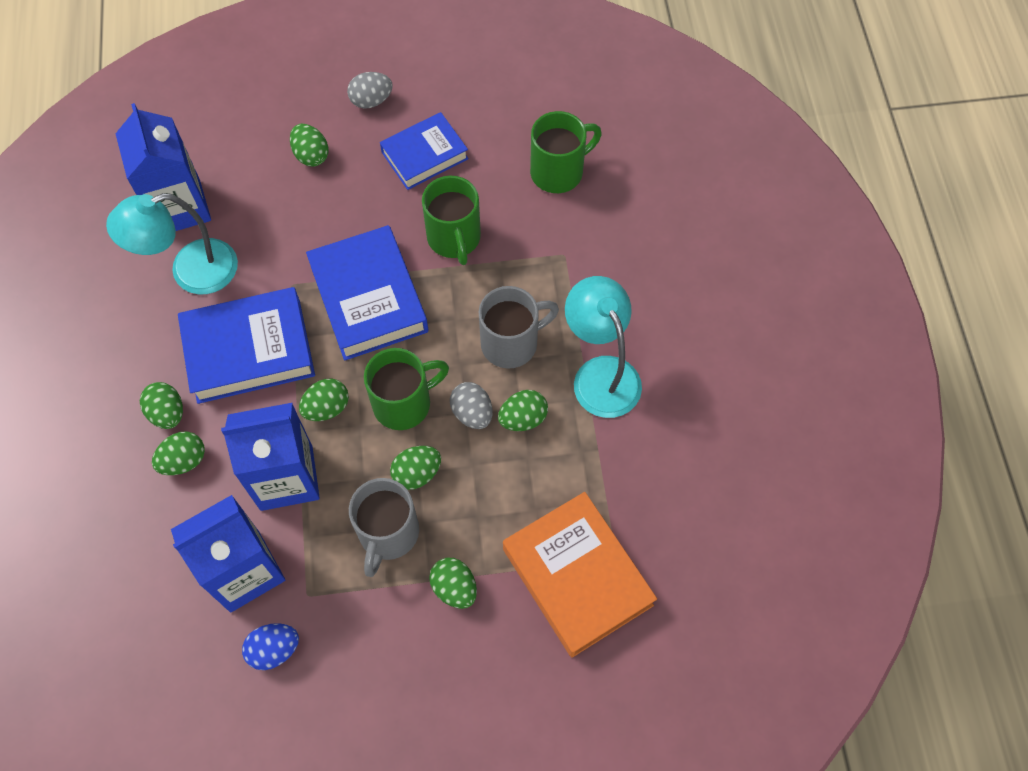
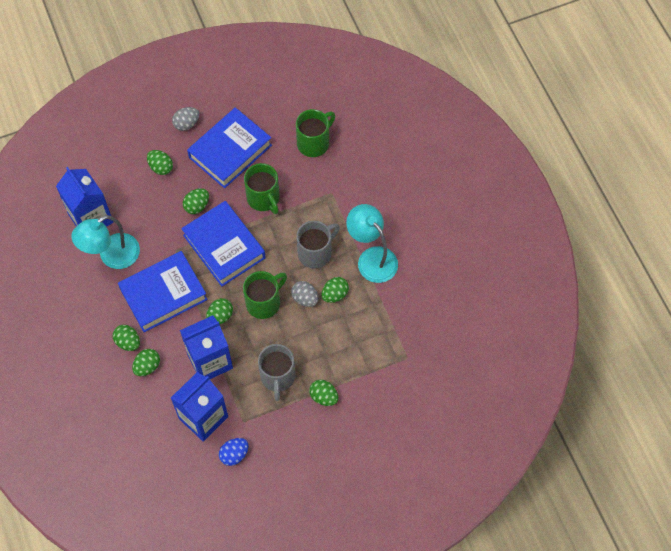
camera: 15 degrees left, 0 degrees up
blue book [380,112,469,190] -> blue book [187,107,272,188], size x1.54
green egg [390,446,441,490] -> green egg moved to [183,188,209,214]
orange book [503,492,657,657] -> none

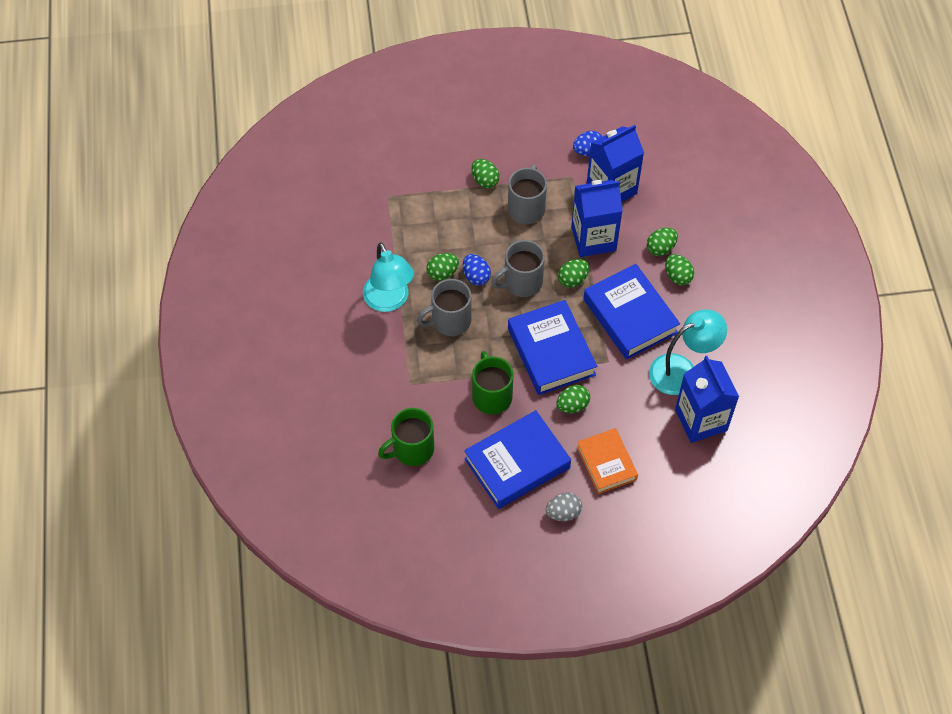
camera: 165 degrees left, 5 degrees down
blue book [118,251,208,332] -> blue book turned 75 degrees clockwise [584,264,680,360]
green egg [147,150,173,175] -> orange book [577,428,638,494]
green mug [243,271,287,319] -> grey mug [491,240,545,297]
grey egg [291,281,318,307] -> blue egg [463,254,491,285]

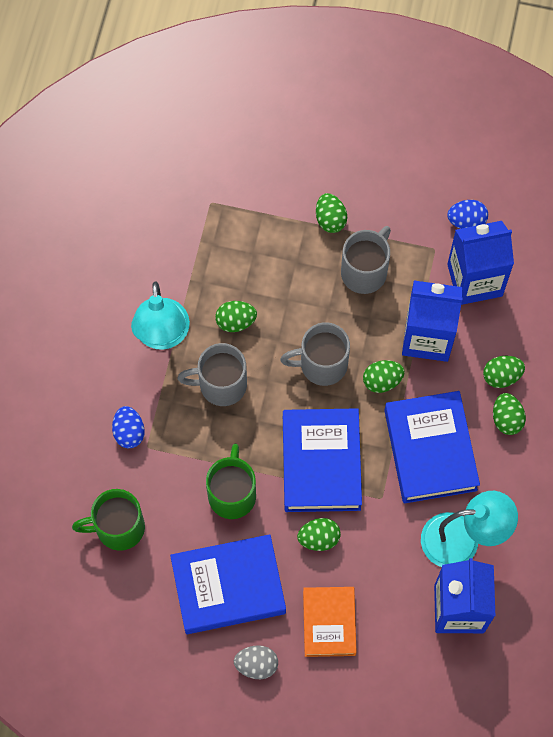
camera: 20 degrees right, 10 degrees up
blue egg [463,254,491,285] -> blue egg moved to [112,406,145,448]

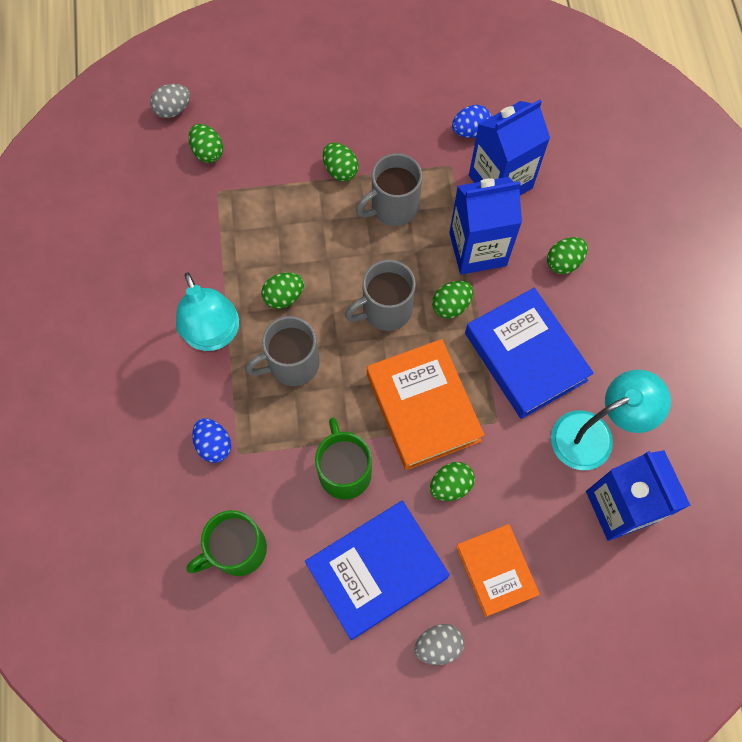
camera: 20 degrees left, 0 degrees up
blue book [283,408,362,512] -> orange book [367,339,484,470]
grey mug [341,226,391,294] -> grey mug turned 135 degrees counterclockwise [356,153,422,226]
green egg [493,393,526,435] -> green egg moved to [189,124,223,163]
none -> grey egg [150,84,190,118]

